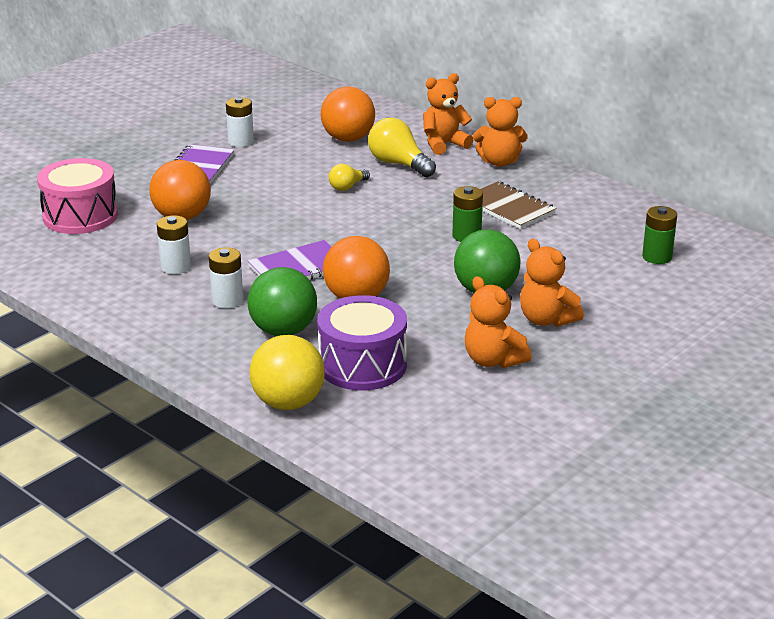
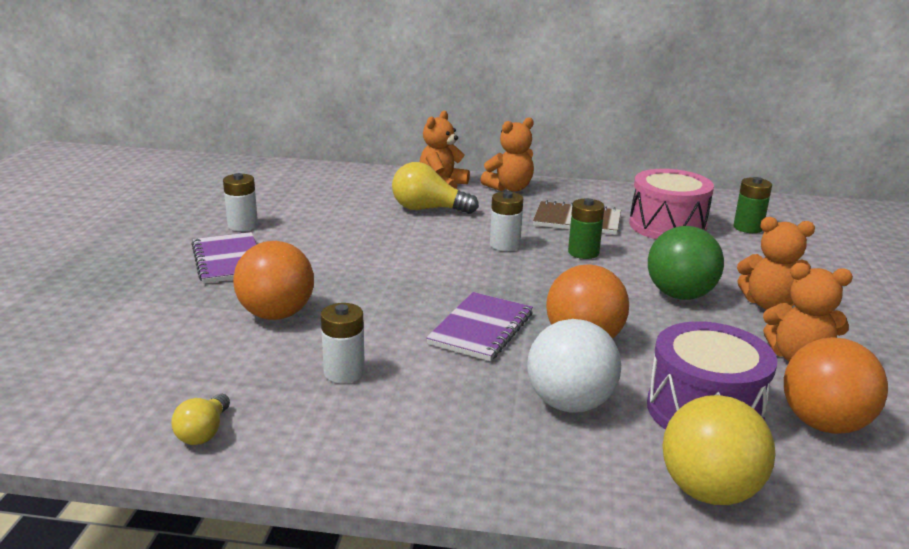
camera: 35 degrees left, 5 degrees down
pink drum [37,158,118,234] -> pink drum moved to [629,169,714,239]
white battery [209,247,243,308] -> white battery moved to [490,191,523,251]
green ball [248,267,317,336] -> white ball [527,319,621,413]
orange ball [321,87,375,142] -> orange ball moved to [784,337,888,434]
yellow light bulb [329,164,370,191] -> yellow light bulb moved to [171,394,230,445]

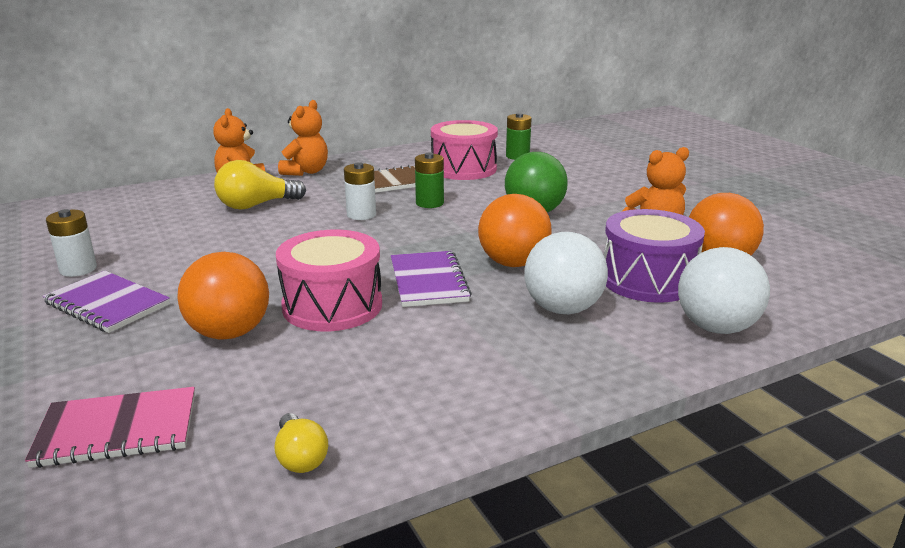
camera: 35 degrees left, 0 degrees up
white battery [321,303,365,383] -> none
yellow ball [663,395,776,505] -> white ball [678,247,770,334]
orange teddy bear [737,217,815,310] -> none
none -> pink notebook [25,387,195,468]
none -> pink drum [276,230,382,331]

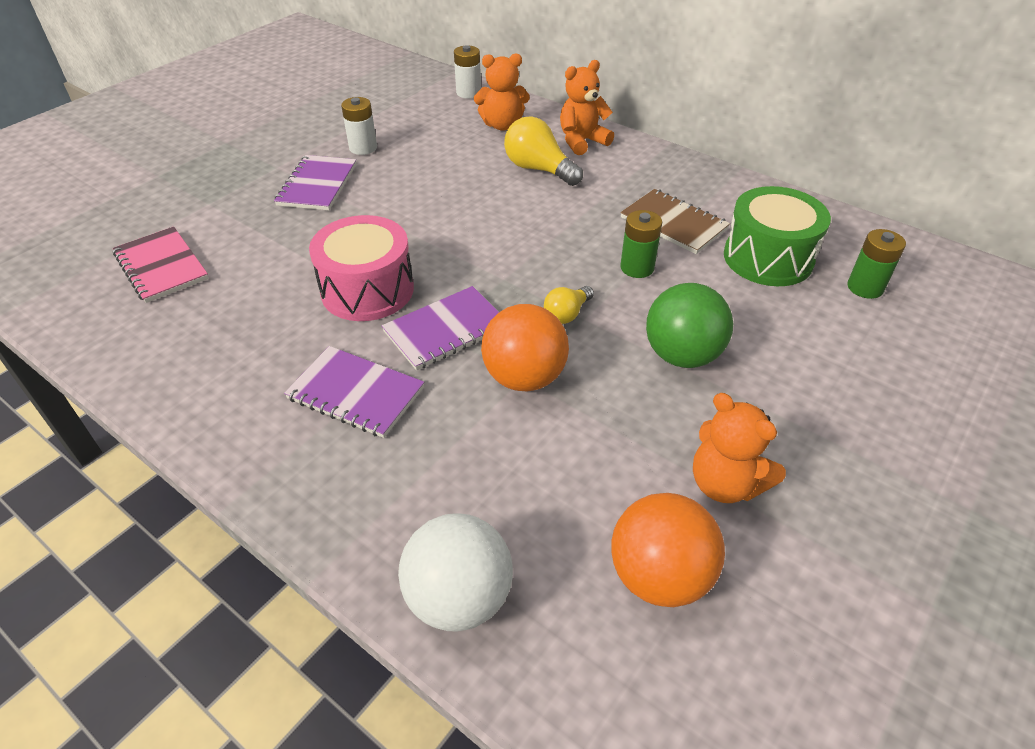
camera: 65 degrees right, 20 degrees up
orange ball [177,252,269,340] -> none
yellow light bulb [274,413,328,473] -> yellow light bulb moved to [544,286,594,324]
orange teddy bear [278,100,328,176] -> orange teddy bear moved to [474,54,530,131]
white battery [344,162,376,220] -> white battery moved to [454,45,481,99]
pink drum [431,120,498,180] -> green drum [724,186,831,286]
white ball [524,232,608,314] -> none
purple drum [604,209,705,303] -> none
none -> purple notebook [284,346,424,438]

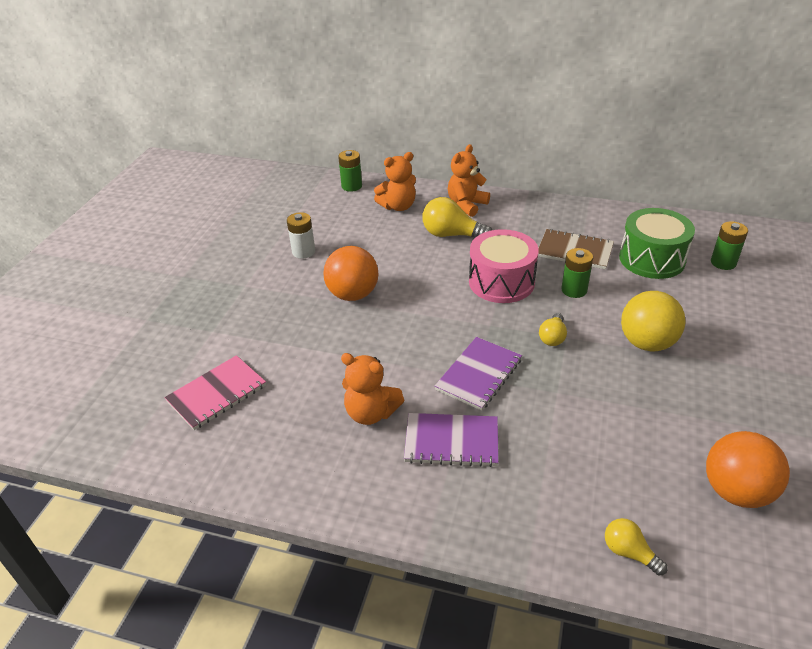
camera: 20 degrees left, 5 degrees down
pink notebook [113,227,209,303] -> pink notebook turned 75 degrees counterclockwise [164,355,266,430]
purple notebook [274,155,356,210] -> none
pink drum [309,215,414,321] -> pink drum moved to [469,229,539,303]
white ball [398,513,513,631] -> yellow light bulb [605,518,668,576]
white battery [454,45,481,99] -> green battery [338,150,362,192]
orange ball [481,304,569,391] -> orange ball moved to [323,246,379,301]
green ball [646,283,733,368] -> yellow ball [621,291,686,352]
orange teddy bear [693,393,786,503] -> orange teddy bear moved to [341,353,404,425]

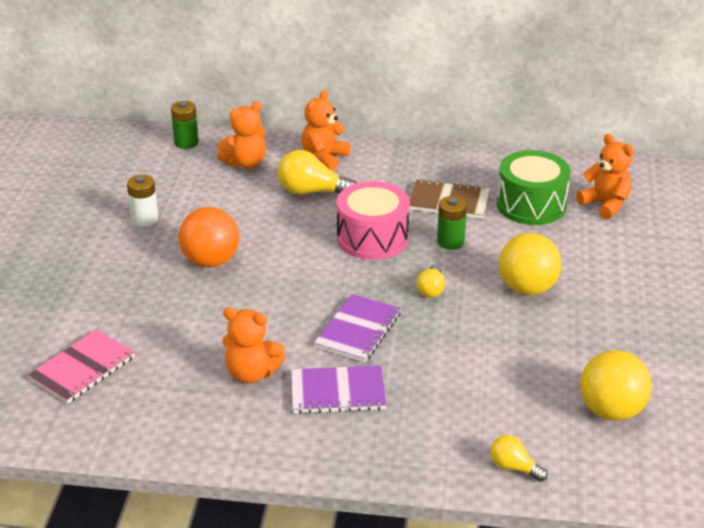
camera: 10 degrees left, 5 degrees down
orange ball [706,431,790,508] -> yellow ball [580,350,652,421]
green battery [711,221,748,270] -> orange teddy bear [576,134,634,219]

